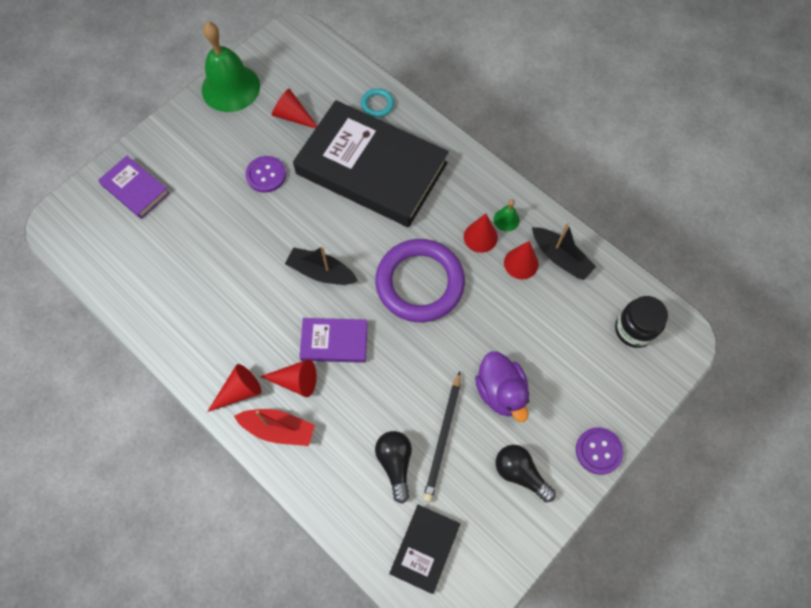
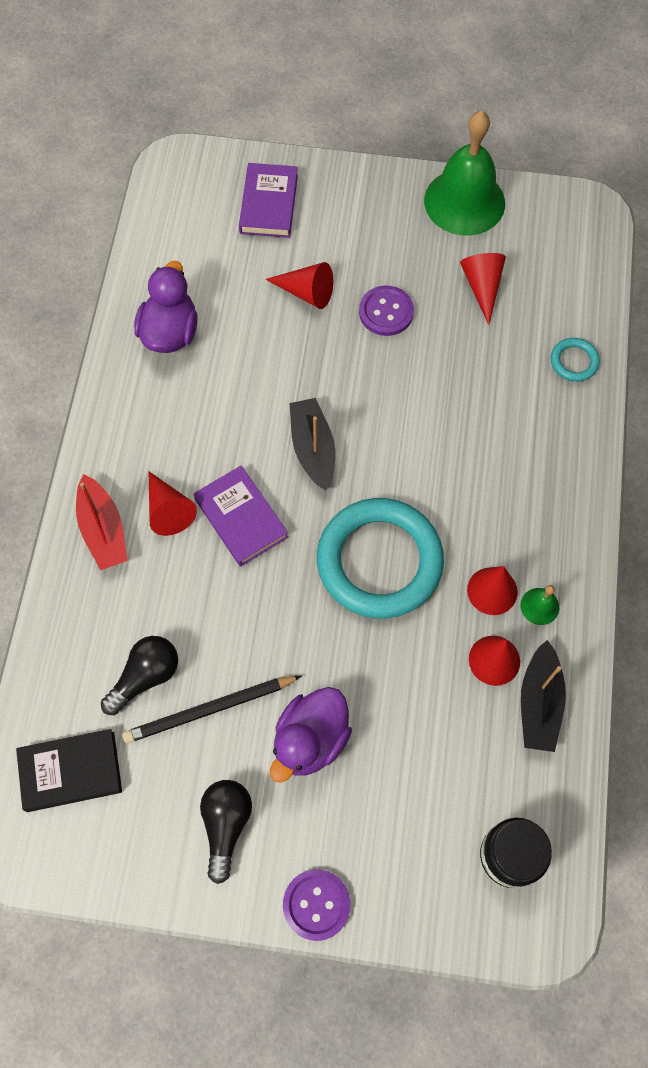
camera: 55 degrees right, 0 degrees up
red cone [207,364,261,412] -> red cone moved to [265,262,333,309]
black book [293,100,449,227] -> none
purple ring [375,239,465,322] -> turquoise ring [317,498,444,619]
none -> purple duck [134,261,198,353]

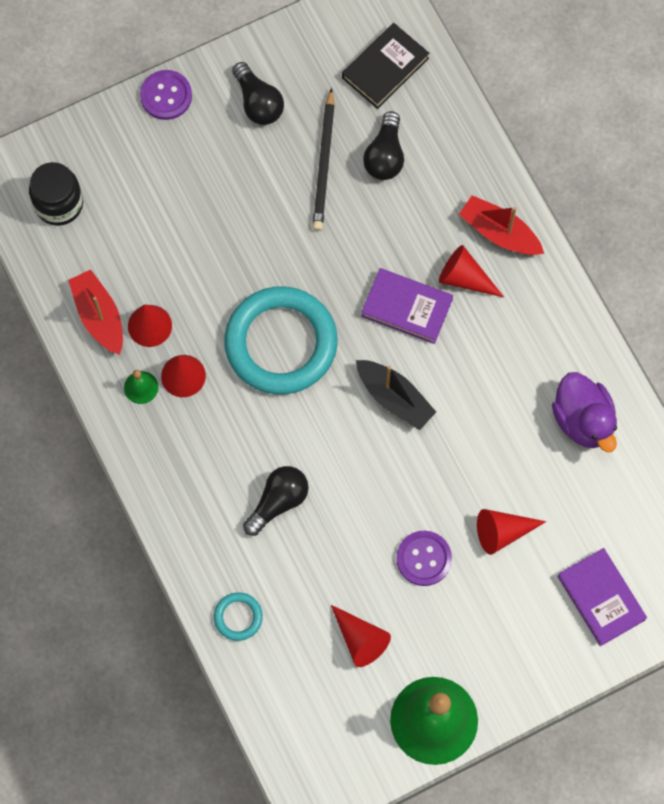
camera: 145 degrees right, 5 degrees up
black pencil [122,676,301,744] -> black pencil turned 150 degrees clockwise [312,88,335,231]
purple duck [270,687,352,783] -> none
black boat [521,640,566,752] -> red boat [68,270,123,355]
none -> black light bulb [243,466,309,536]

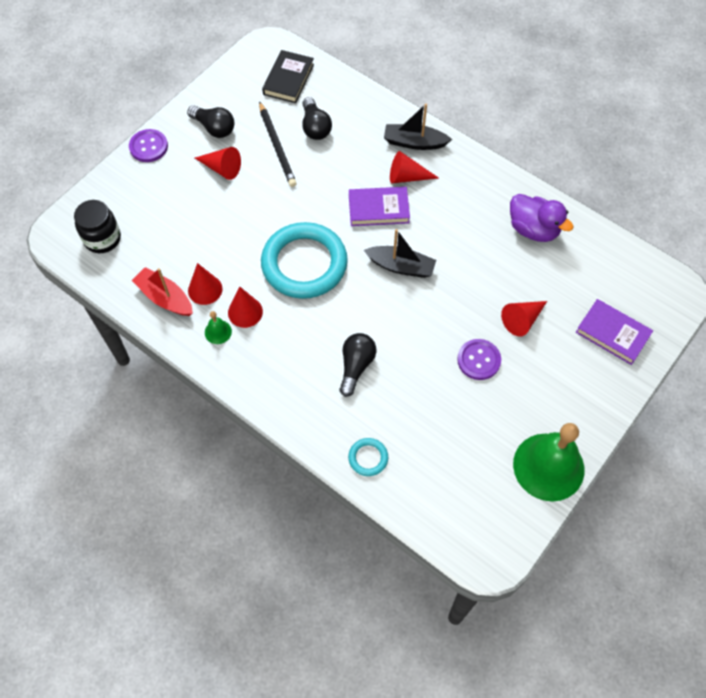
camera: 25 degrees left, 10 degrees down
red cone [331,605,391,667] -> red cone moved to [195,147,241,180]
red boat [459,195,544,255] -> black boat [384,103,452,150]

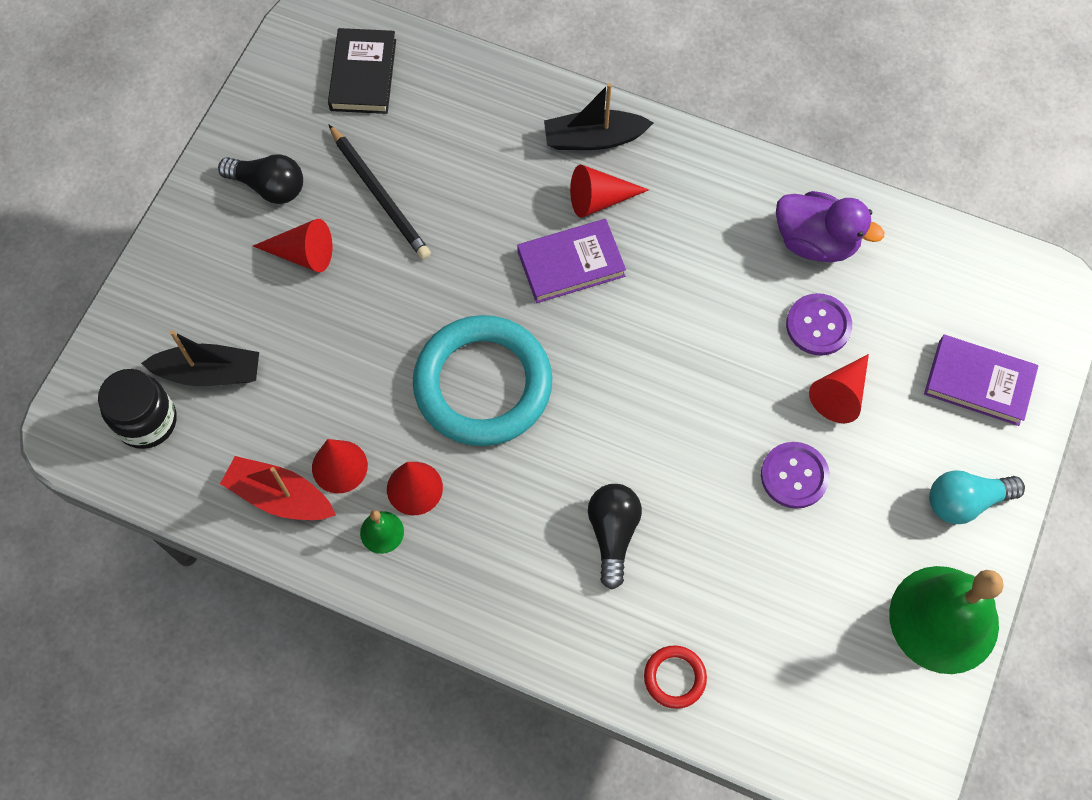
camera: 15 degrees left, 5 degrees up
purple button [129,129,168,162] -> purple button moved to [786,293,852,356]
black light bulb [302,97,332,140] -> none
turquoise ring [348,438,388,476] -> red ring [644,645,707,709]
black boat [364,229,436,278] -> black boat moved to [141,330,259,386]
none -> turquoise light bulb [929,470,1025,524]

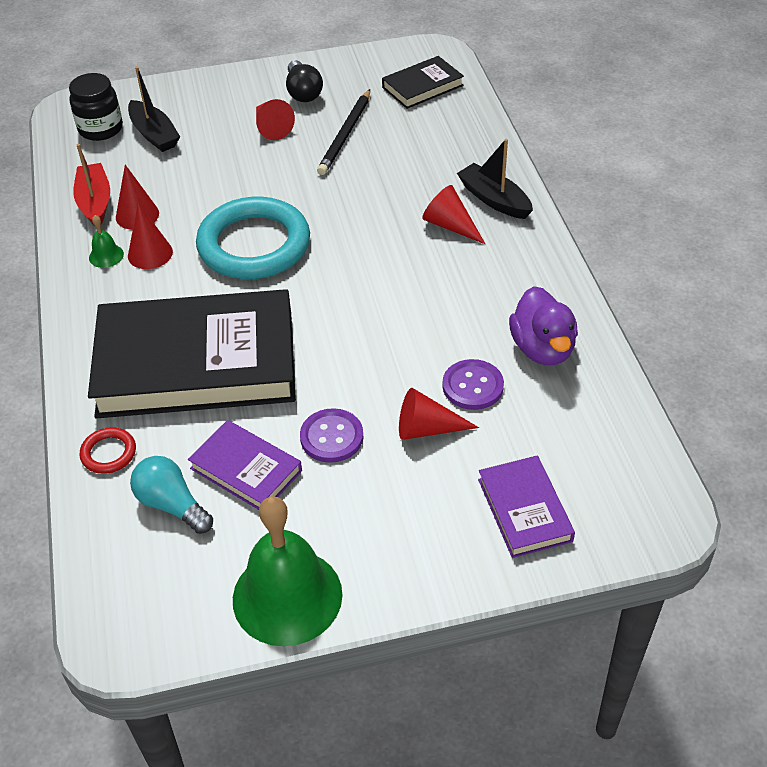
camera: 55 degrees right, 20 degrees down
purple book [517,219,626,303] -> purple book moved to [188,420,302,510]
black light bulb [588,484,642,590] -> black book [88,289,296,418]
turquoise light bulb [929,470,1025,524] -> turquoise light bulb moved to [130,456,213,534]

